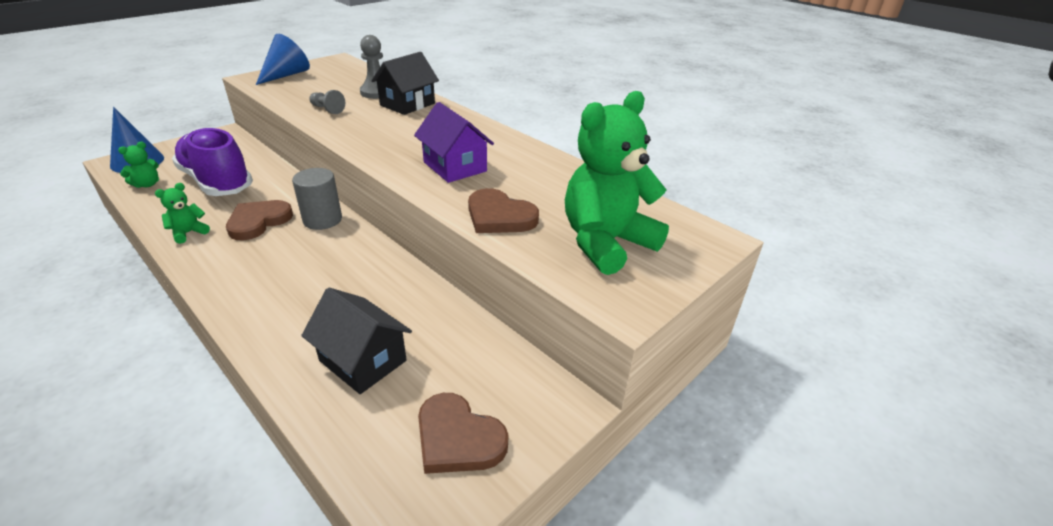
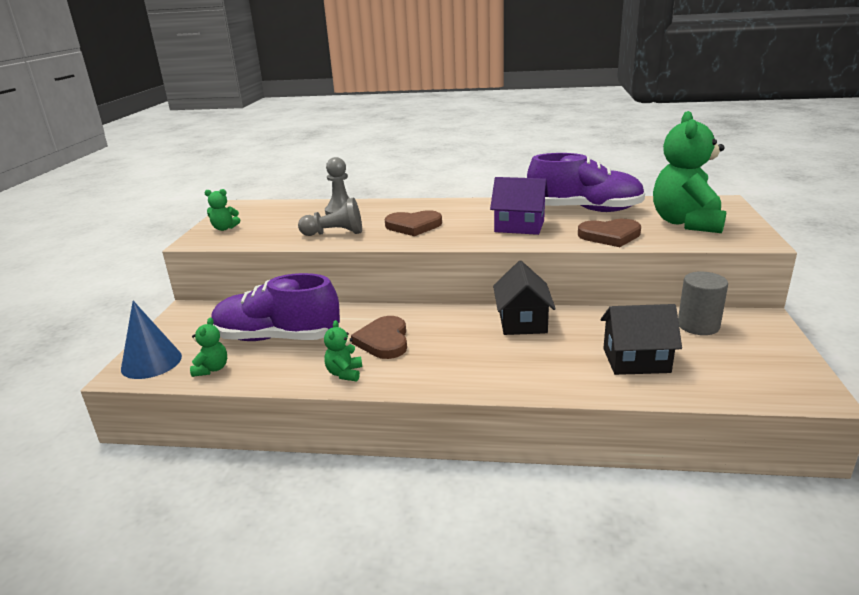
camera: 35 degrees left, 10 degrees down
blue cone [256,34,310,85] -> green teddy bear [204,189,240,231]
grey cylinder [292,168,342,230] -> grey cylinder moved to [678,271,728,335]
grey pawn [309,90,345,114] -> grey pawn [298,197,362,236], size x1.54
black house [371,52,439,115] -> black house moved to [493,261,556,335]
brown heart [418,393,508,474] -> brown heart moved to [385,210,442,236]
none -> purple shoe [527,153,645,212]

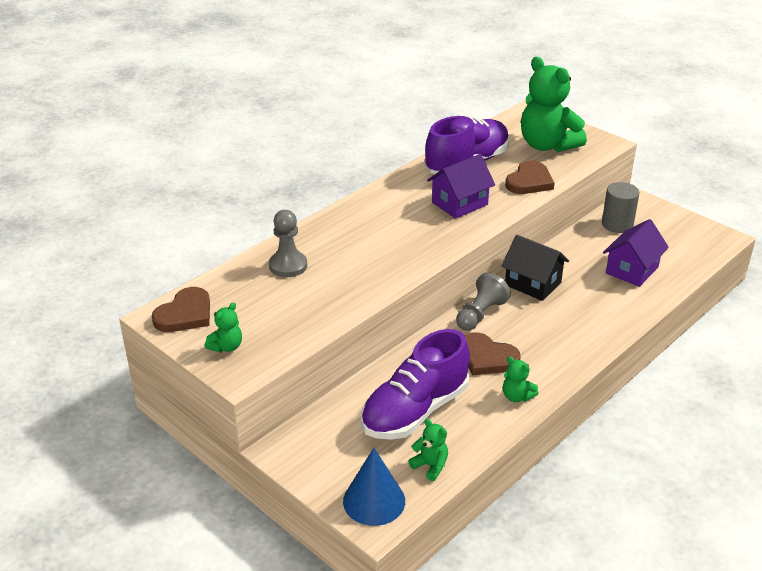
camera: 55 degrees left, 10 degrees up
grey pawn [298,197,362,236] -> grey pawn moved to [456,272,511,331]
brown heart [385,210,442,236] -> brown heart moved to [152,287,210,332]
black house [601,304,682,375] -> purple house [603,219,669,287]

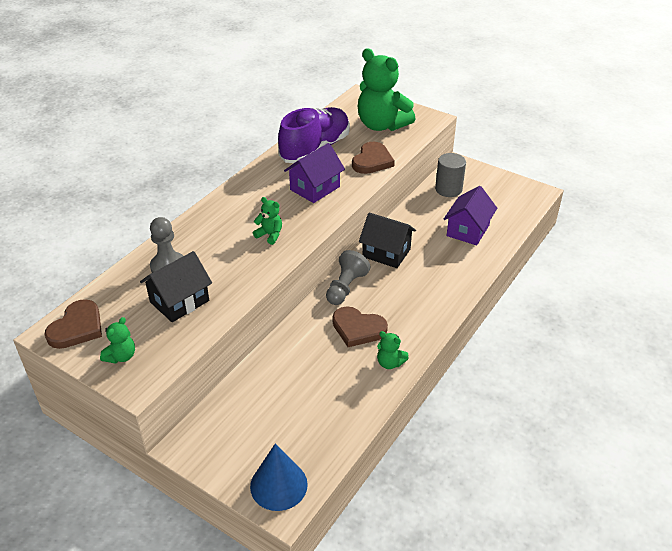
camera: 10 degrees left, 5 degrees up
purple shoe [361,329,470,440] -> none
green teddy bear [408,419,448,481] -> green teddy bear moved to [253,197,282,245]
none -> black house [140,251,212,322]

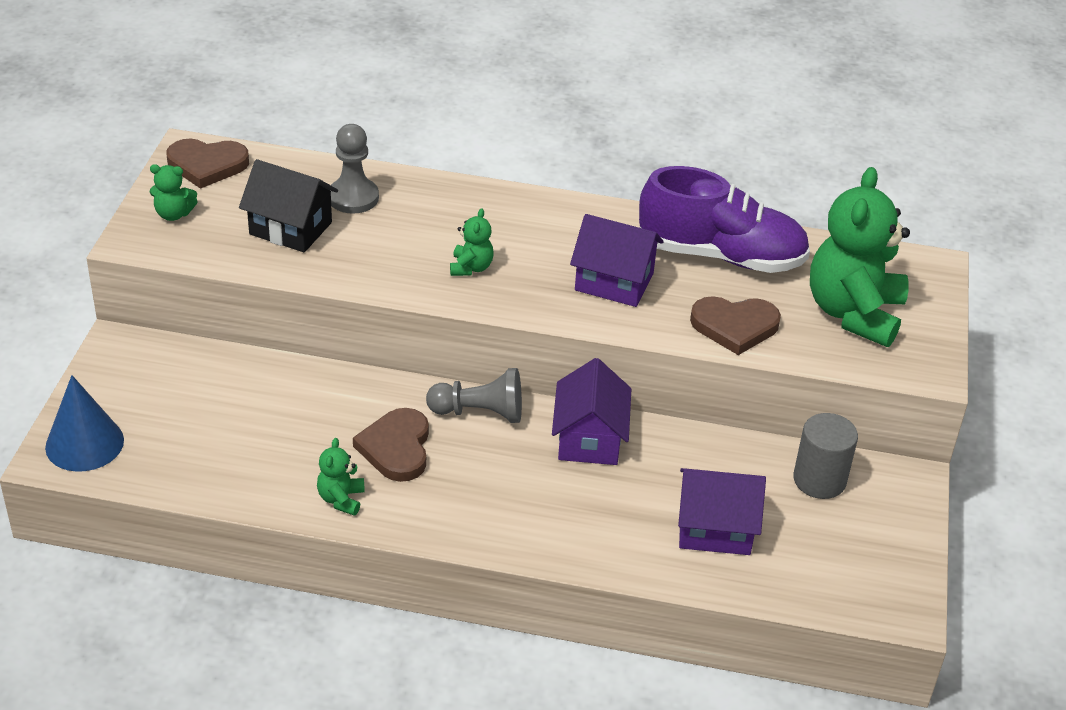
camera: 65 degrees right, 0 degrees up
black house [359,212,416,268] -> purple house [552,358,631,465]

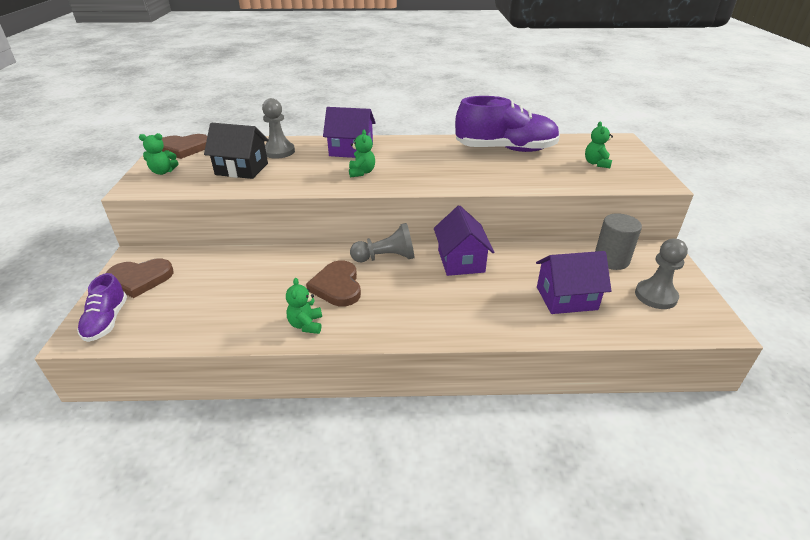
camera: 10 degrees left, 5 degrees down
blue cone [45,375,124,472] -> purple shoe [77,273,127,342]
purple house [570,214,664,307] -> purple house moved to [323,107,376,158]
brown heart [690,296,781,355] -> brown heart moved to [106,258,174,298]
green teddy bear [810,167,910,347] -> green teddy bear [585,122,613,168], size x0.43
none -> grey pawn [635,239,688,309]

